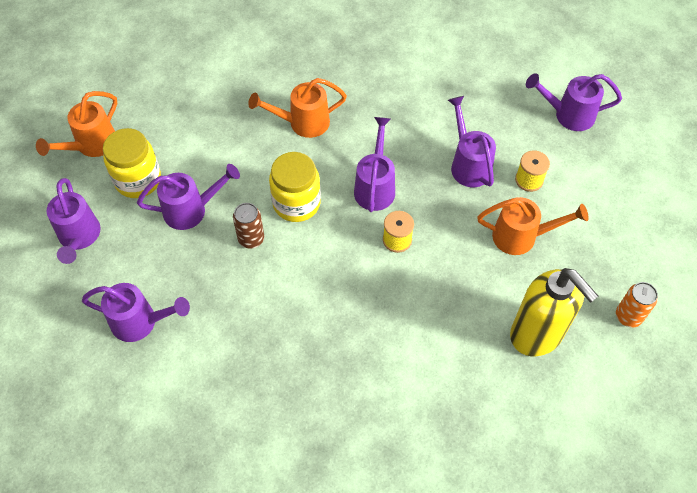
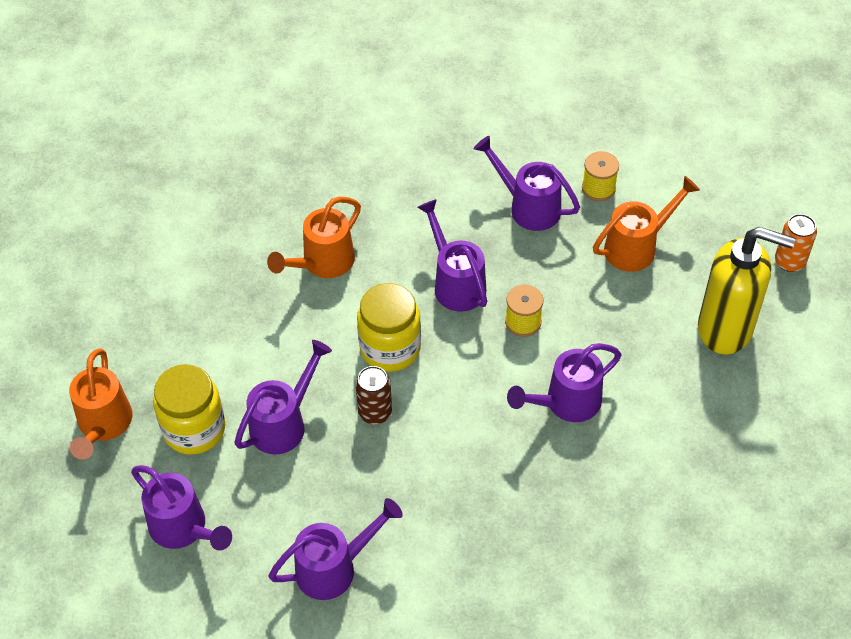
camera: 35 degrees left, 5 degrees down
purple watering can [526,73,622,131] -> purple watering can moved to [507,343,621,422]

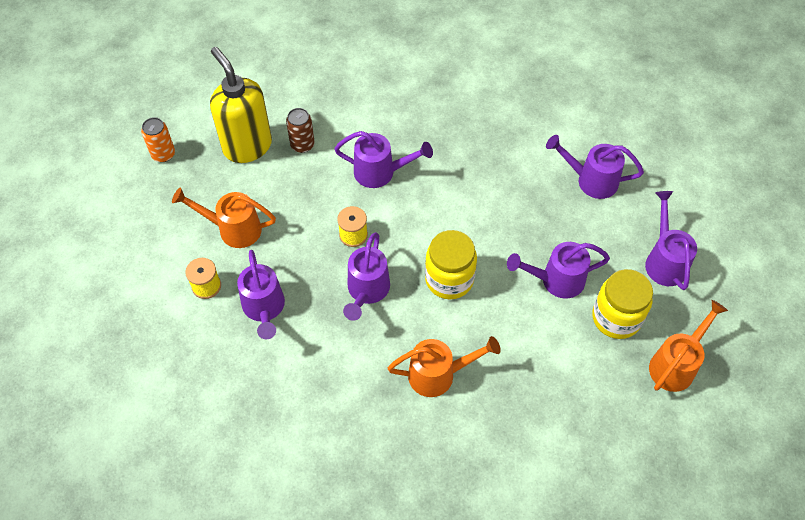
camera: 140 degrees left, 5 degrees up
brown can [355,366,392,424] -> brown can moved to [286,108,314,153]

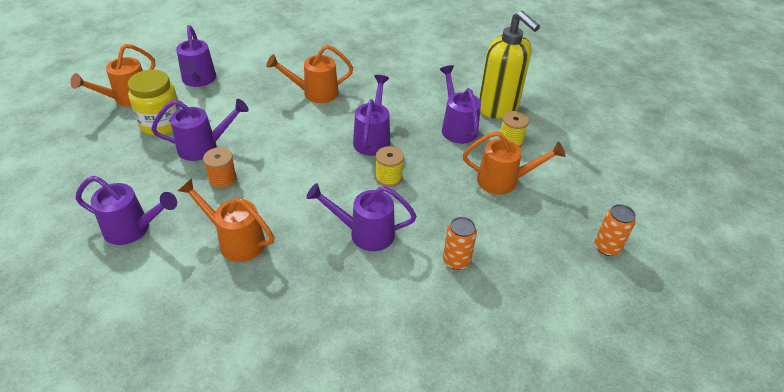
camera: 175 degrees right, 15 degrees down
yellow soap dispenser [210,47,272,163] -> yellow soap dispenser moved to [479,11,540,119]
brown can [286,108,314,153] -> orange can [443,217,477,270]
yellow jar [425,230,477,299] -> none
purple watering can [645,191,697,290] -> purple watering can moved to [176,25,216,87]
none -> orange watering can [178,178,274,262]
none -> orange spool [203,147,237,189]

